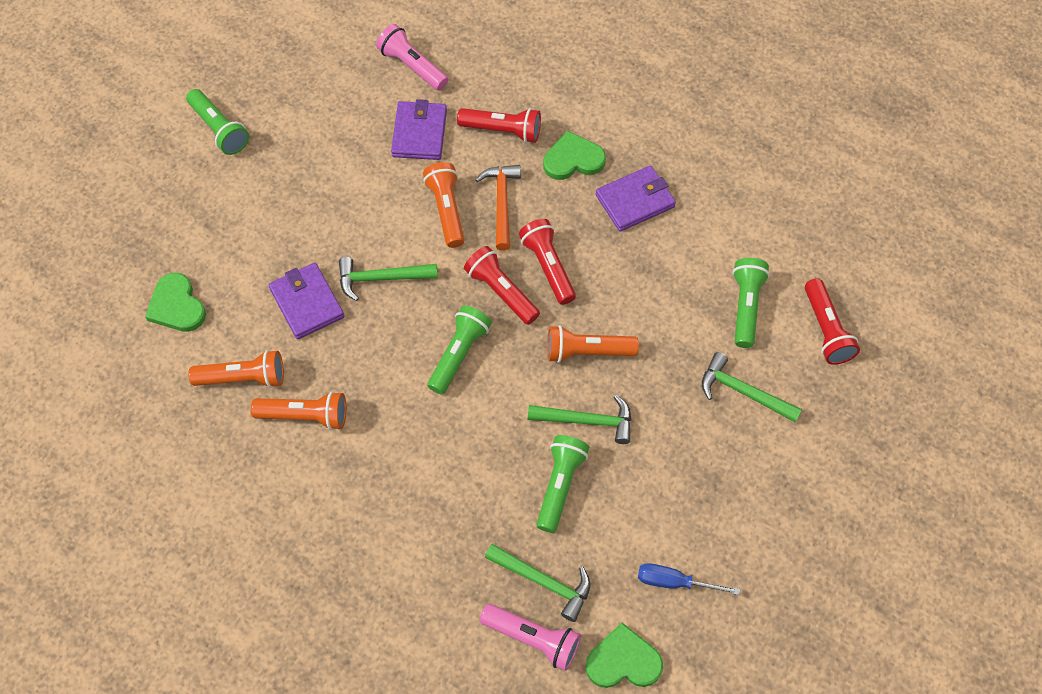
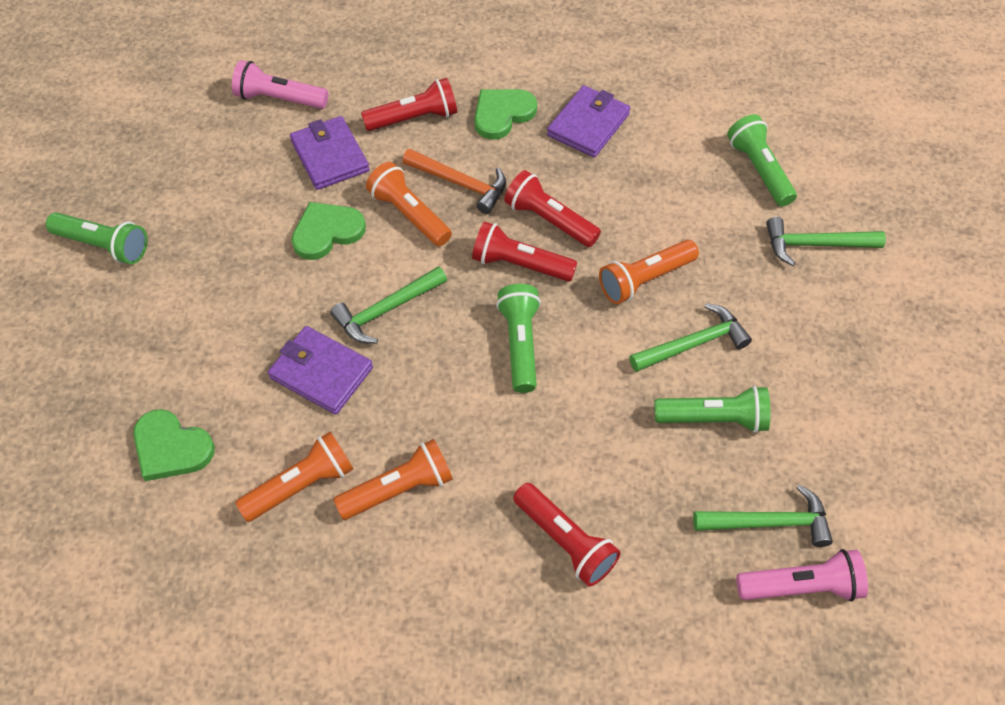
camera: 30 degrees left, 5 degrees down
orange hammer [475,165,521,250] -> orange hammer turned 150 degrees clockwise [402,149,506,214]
green flashlight [537,435,589,533] -> green flashlight turned 105 degrees clockwise [655,386,770,433]
green heart [585,623,663,688] -> green heart moved to [292,202,366,260]
blue screwdriver [638,563,740,595] -> none
red flashlight [805,278,860,365] -> red flashlight moved to [513,483,620,586]

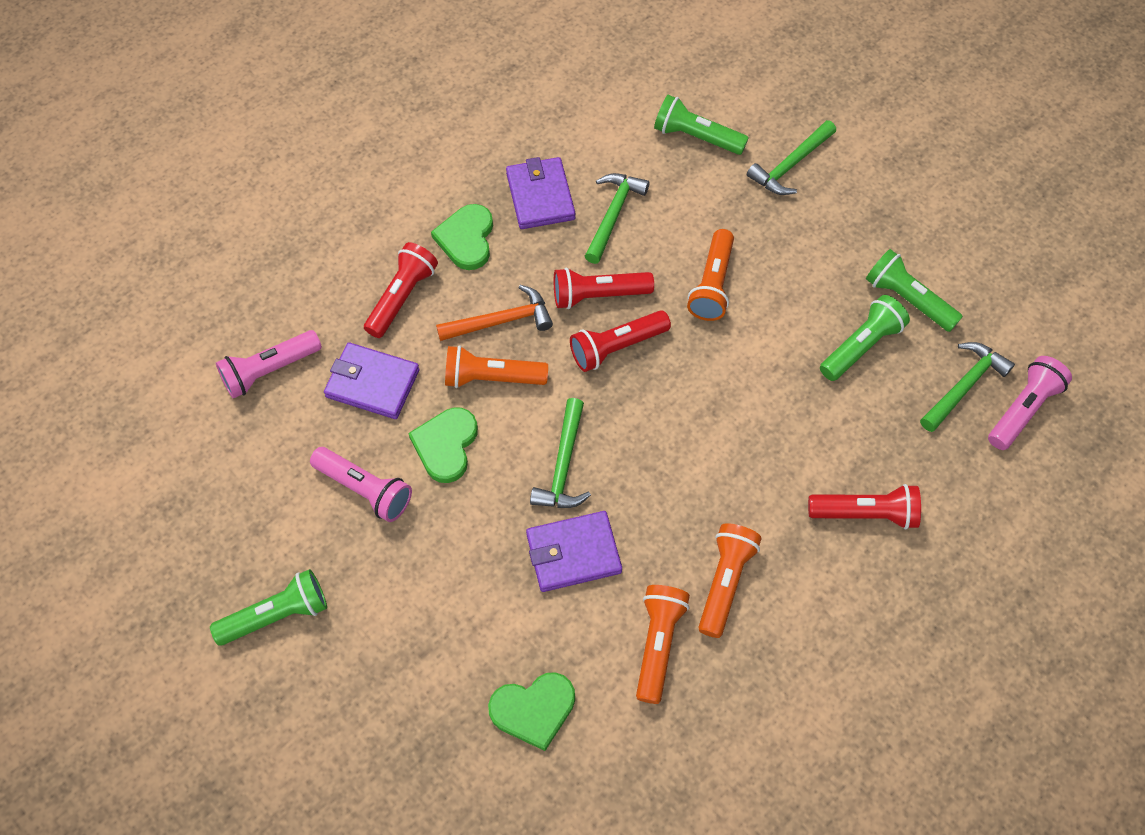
camera: 45 degrees left, 5 degrees up
green flashlight [496,284,541,393] -> green flashlight moved to [866,249,963,332]
green hammer [629,303,752,372] -> green hammer moved to [585,173,650,264]
none -> pink flashlight [310,447,412,522]

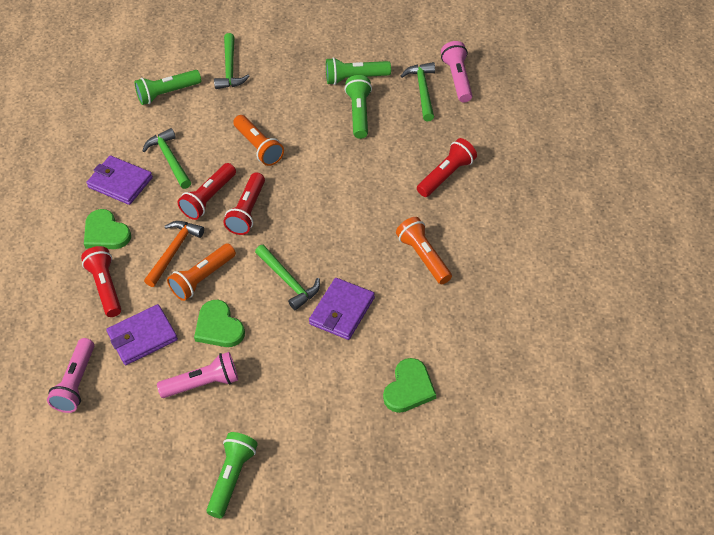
camera: 45 degrees left, 10 degrees down
orange flashlight [636,585,690,704] -> none

